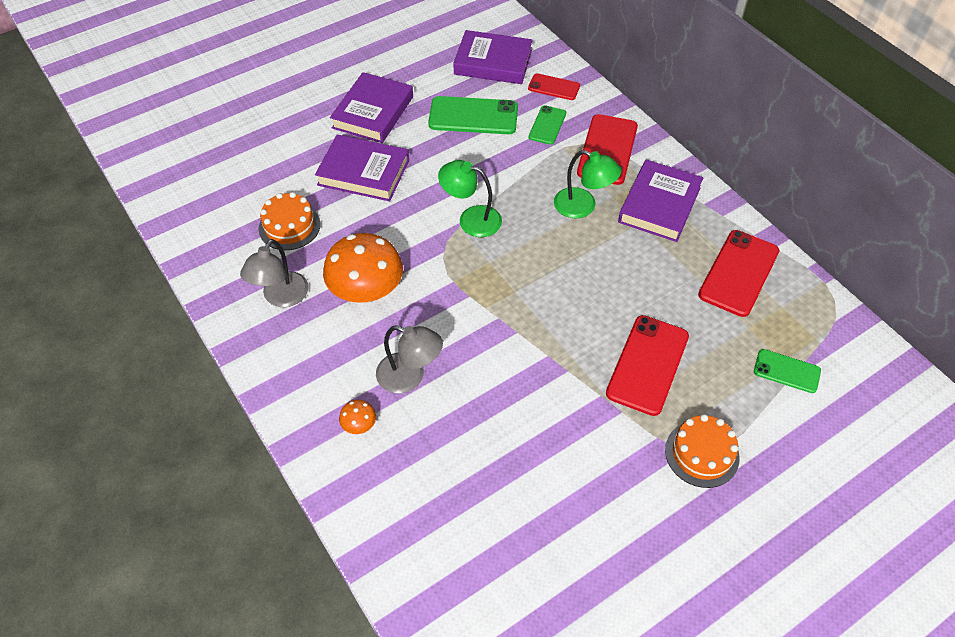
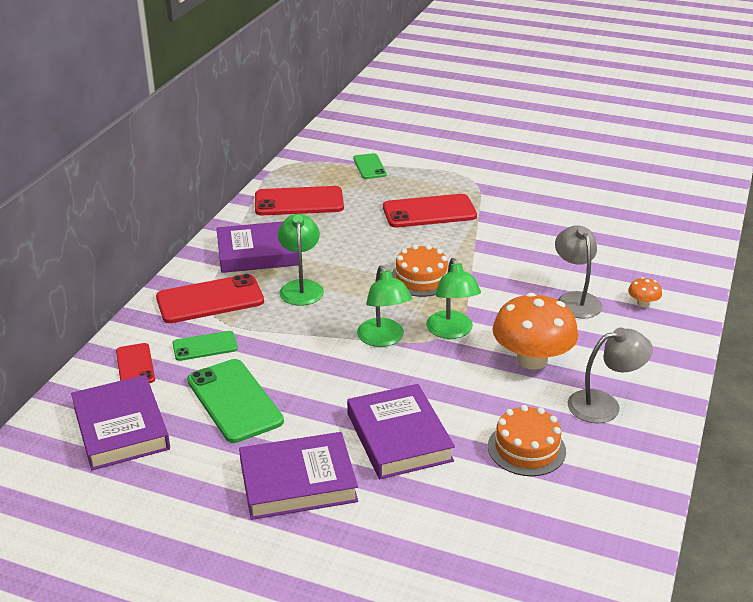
camera: 125 degrees left, 20 degrees down
orange cake [665,414,740,488] -> orange cake moved to [392,244,448,297]
none -> green lamp [426,258,481,339]

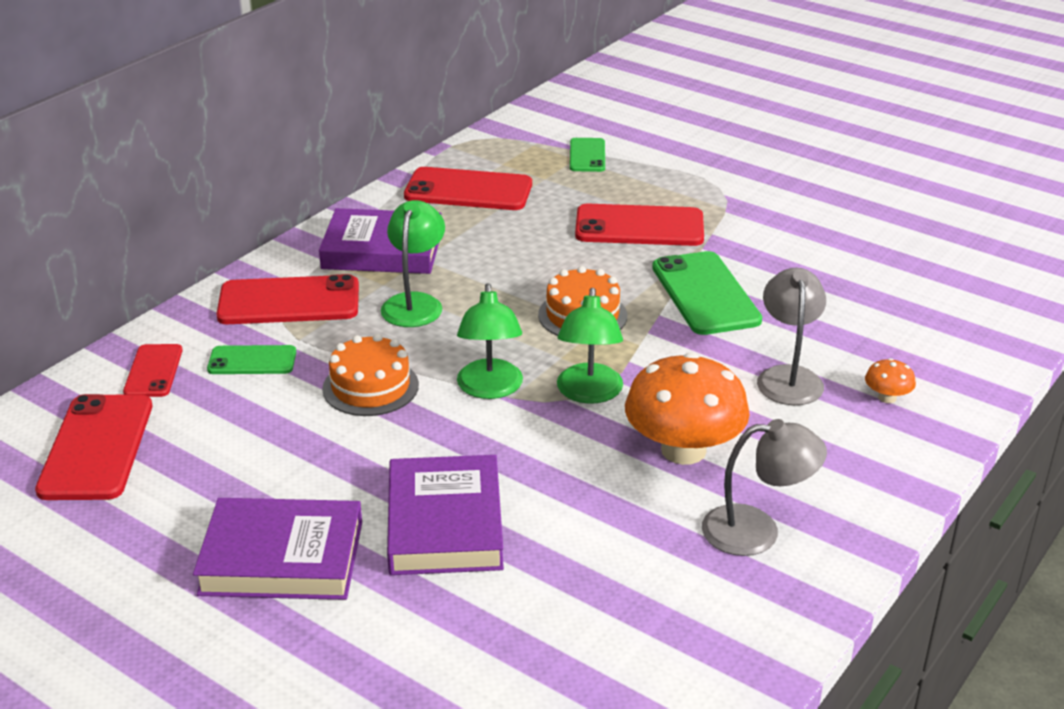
camera: 15 degrees right, 0 degrees up
purple book [71,375,170,470] -> red phone [35,394,152,500]
green phone [187,359,284,443] -> green phone moved to [652,251,762,335]
orange cake [488,405,566,476] -> orange cake moved to [322,334,419,416]

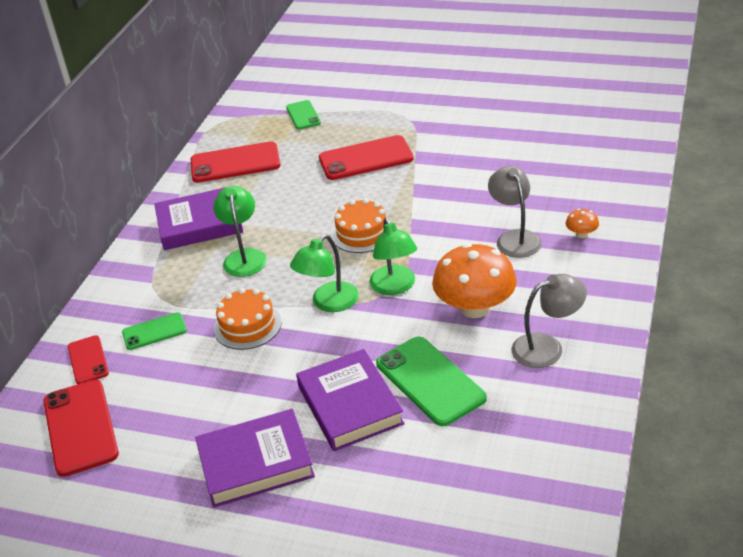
camera: 15 degrees left, 5 degrees up
red phone [216,274,359,324] -> none
green lamp [457,283,523,399] -> green lamp turned 60 degrees clockwise [290,234,359,312]
green phone [652,251,762,335] -> green phone moved to [376,337,487,426]

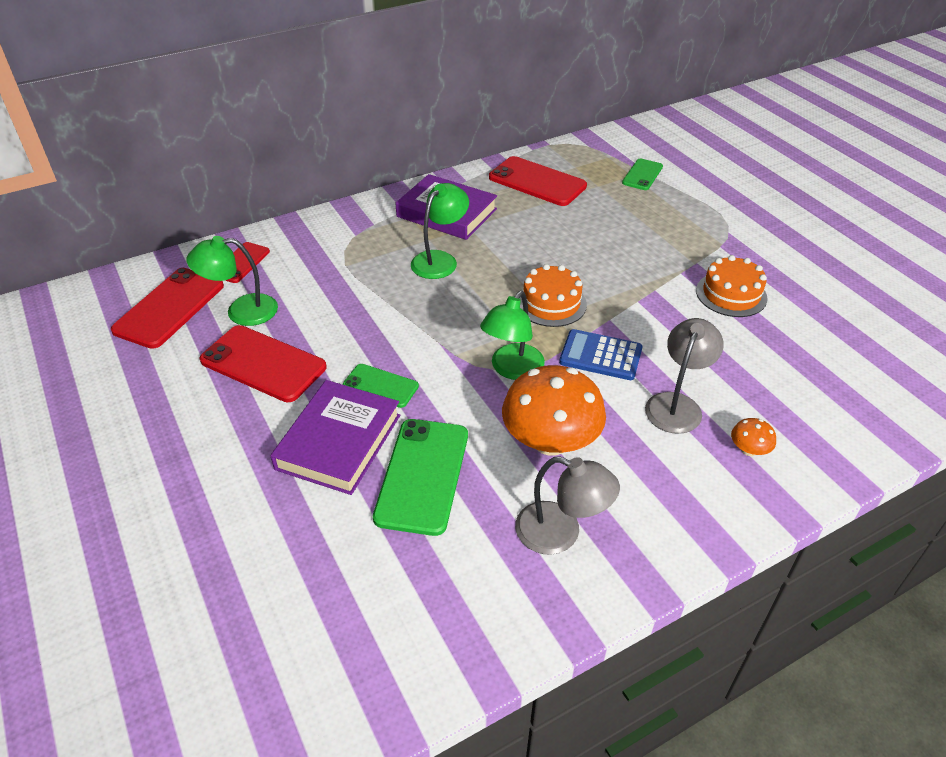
camera: 40 degrees right, 5 degrees up
green phone [122,312,187,350] -> green phone moved to [343,364,419,408]
purple book [195,409,315,508] -> none
orange cake [214,288,282,350] -> orange cake moved to [696,255,767,317]
green lamp [290,234,359,312] -> green lamp moved to [186,236,278,326]
red phone [319,135,414,180] -> red phone moved to [199,325,327,402]
none -> blue calculator [559,329,643,380]

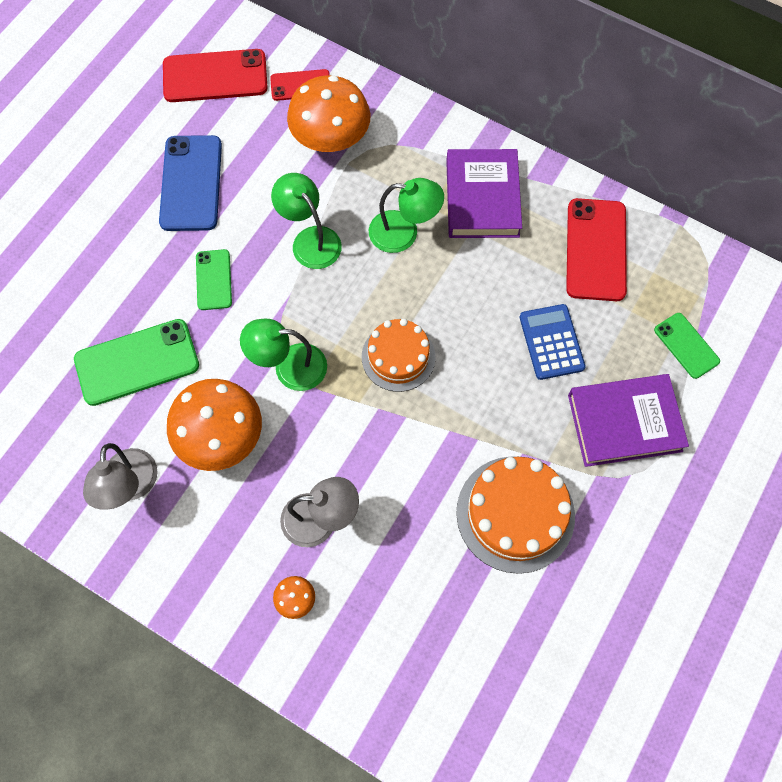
camera: 60 degrees right, 25 degrees up
green lamp [186,236,278,326] -> green lamp moved to [271,173,342,269]
red phone [199,325,327,402] -> blue phone [159,135,222,231]
purple book [271,380,400,495] -> purple book moved to [568,374,689,467]
blue calculator [559,329,643,380] -> blue calculator moved to [520,304,586,380]
green phone [622,159,663,190] -> green phone turned 60 degrees clockwise [654,313,720,379]
orange cake [696,255,767,317] -> orange cake [456,456,575,574], size x1.50
none -> orange mushroom [287,75,370,152]

